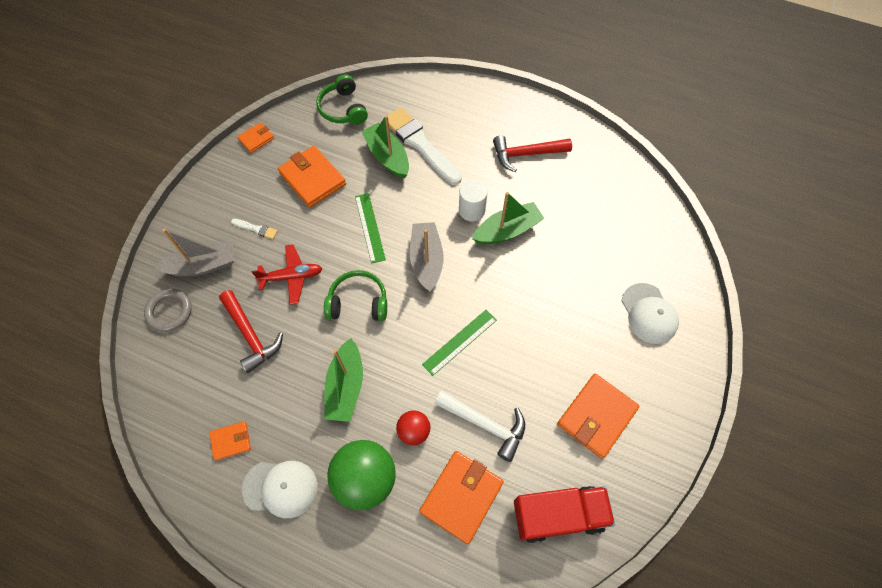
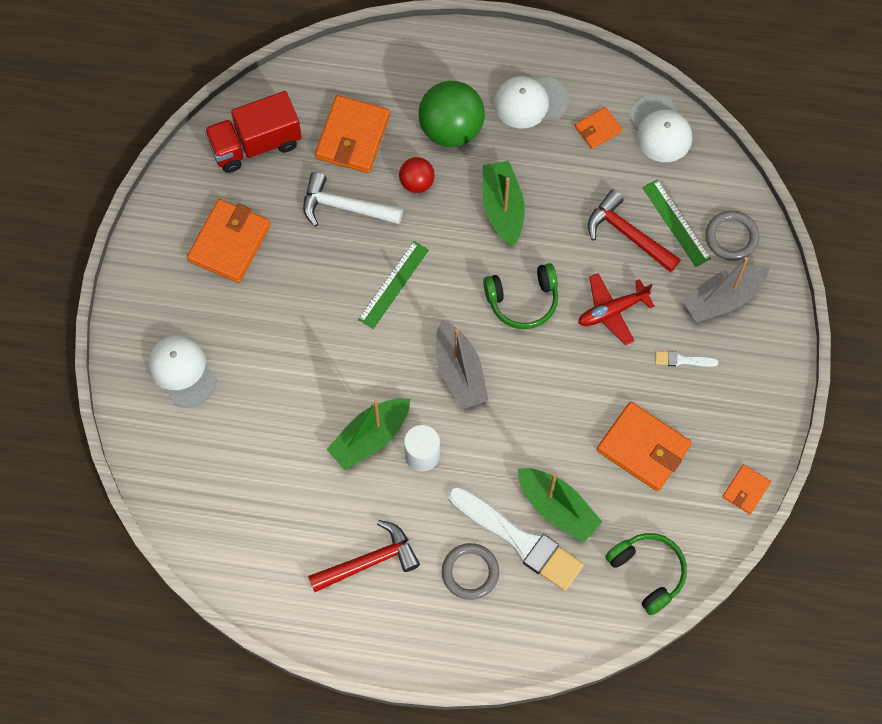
camera: 165 degrees right, 5 degrees up
green ruler [355,193,386,264] -> green ruler moved to [642,179,711,267]
none -> grey ring [442,543,499,600]
none -> white cap [629,95,692,162]

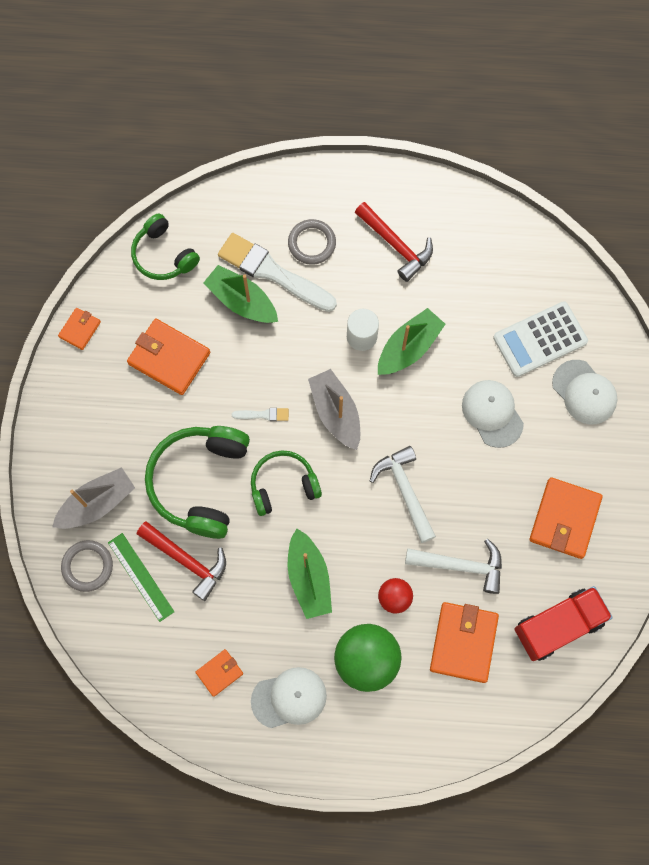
camera: 175 degrees right, 5 degrees up
red hammer [308,520,420,592] -> red hammer turned 105 degrees counterclockwise [355,202,433,282]
green ruler [358,241,429,329] -> white hammer [370,446,436,543]
red plane [578,273,654,345] -> green headphones [145,426,250,539]
white cap [629,95,692,162] -> white cap moved to [462,380,524,448]
white brush [655,351,718,367] -> white brush moved to [232,408,289,421]
none -> white calculator [493,301,588,377]

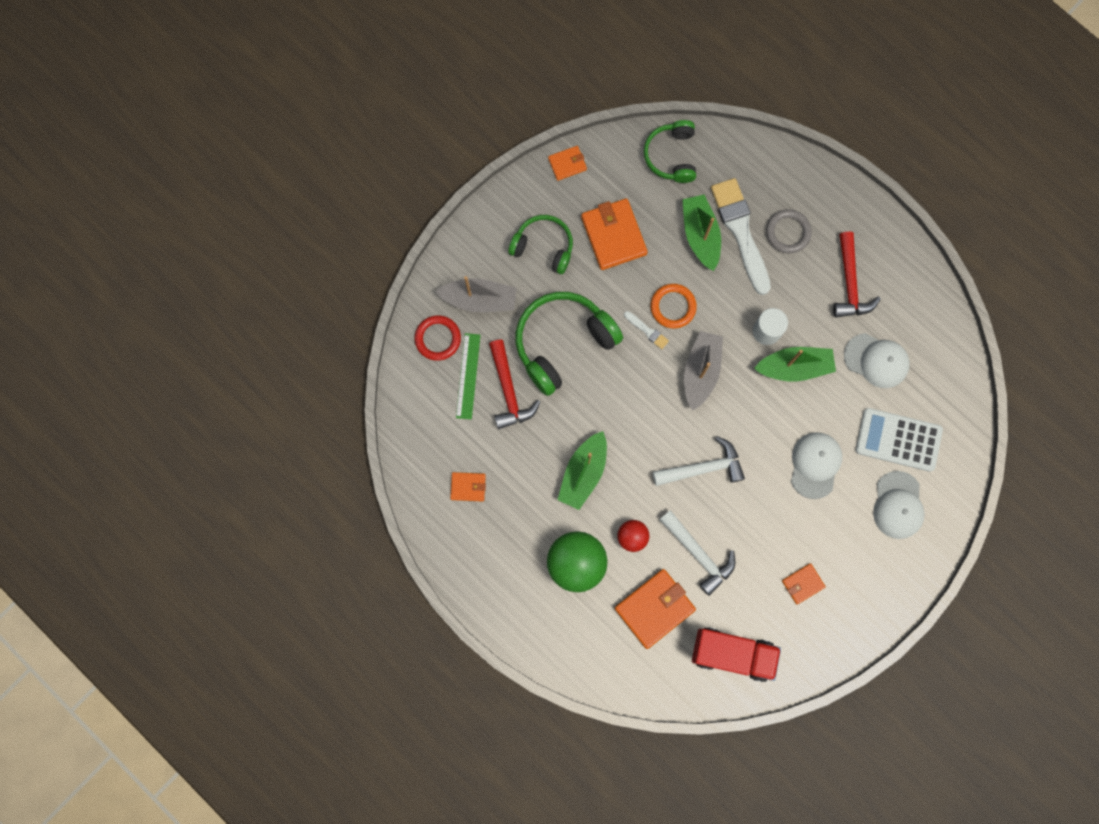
camera: 40 degrees right, 5 degrees up
grey ring [61,540,113,592] -> red ring [415,315,461,361]
green headphones [251,450,322,516] -> green headphones moved to [508,215,573,274]
white cap [251,667,327,728] -> white cap moved to [844,333,910,388]
white hammer [370,446,436,543] -> white hammer turned 60 degrees clockwise [653,436,745,486]
orange wallet [529,477,603,559] -> orange wallet [782,563,826,604], size x0.54
none -> orange ring [650,284,697,328]

